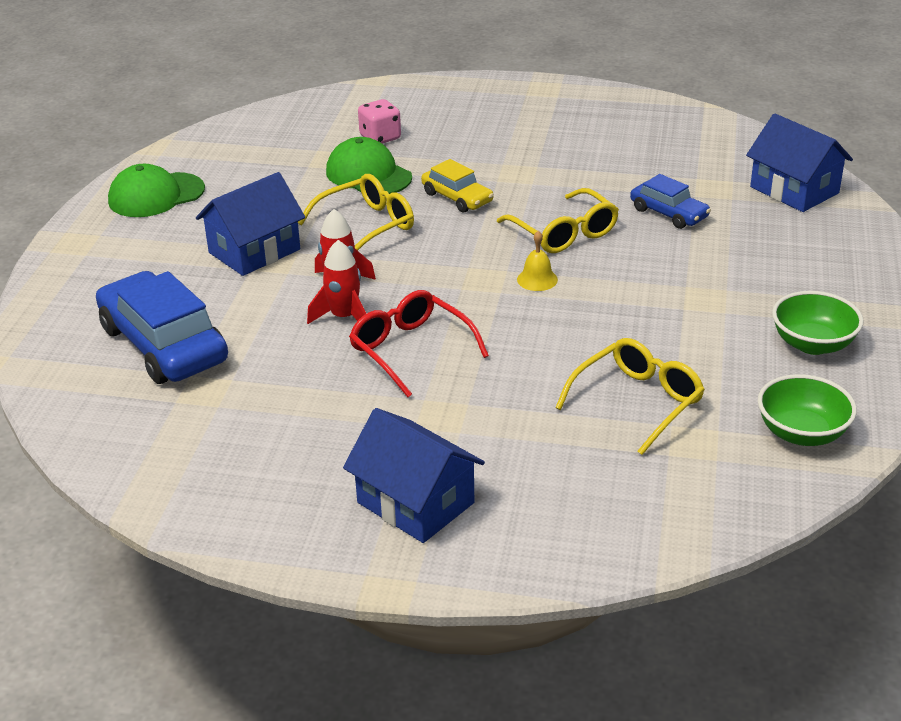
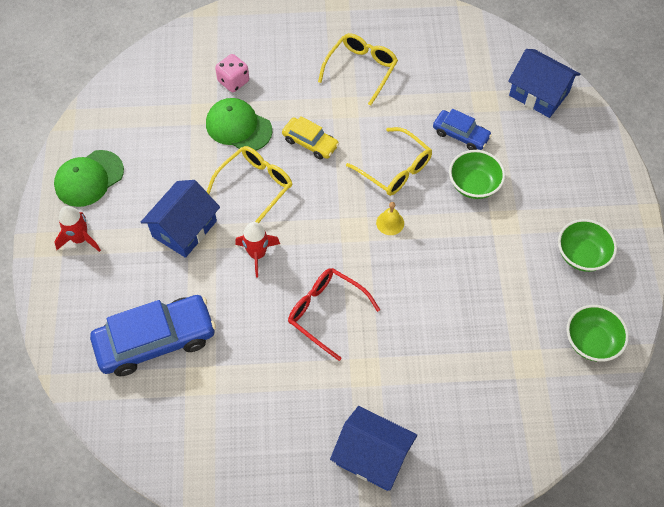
camera: 15 degrees left, 25 degrees up
blue car [96,271,228,384] -> blue car turned 120 degrees clockwise [90,295,216,376]
red rocket [307,240,367,324] -> red rocket moved to [54,206,101,252]
yellow glasses [555,338,705,455] -> yellow glasses moved to [318,33,398,106]
none -> green bowl [449,150,505,199]

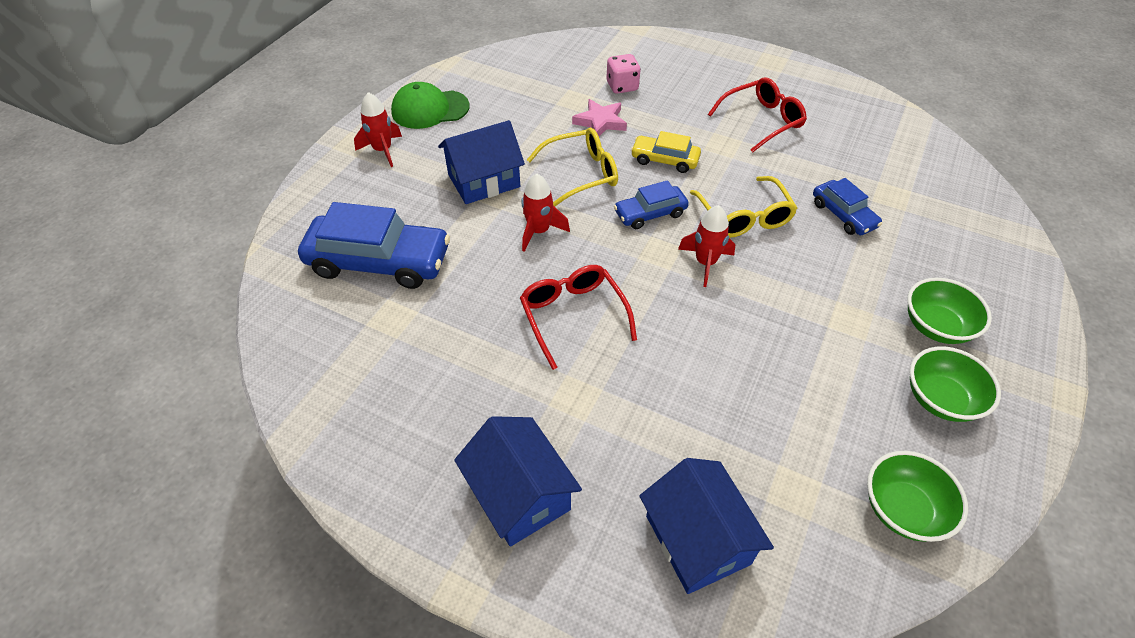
camera: 30 degrees right, 10 degrees down
green cap [206,98,273,151] -> pink star [572,99,627,136]
yellow car [282,116,339,160] -> yellow car turned 135 degrees clockwise [631,131,701,173]
yellow glasses [318,33,398,106] -> red glasses [708,77,807,153]
yellow bell [376,202,404,235] -> red rocket [678,205,735,287]
green bowl [449,150,505,199] -> green bowl moved to [907,278,992,344]
blue house [508,49,580,118] -> blue house moved to [639,458,774,594]
none -> blue car [614,180,689,229]

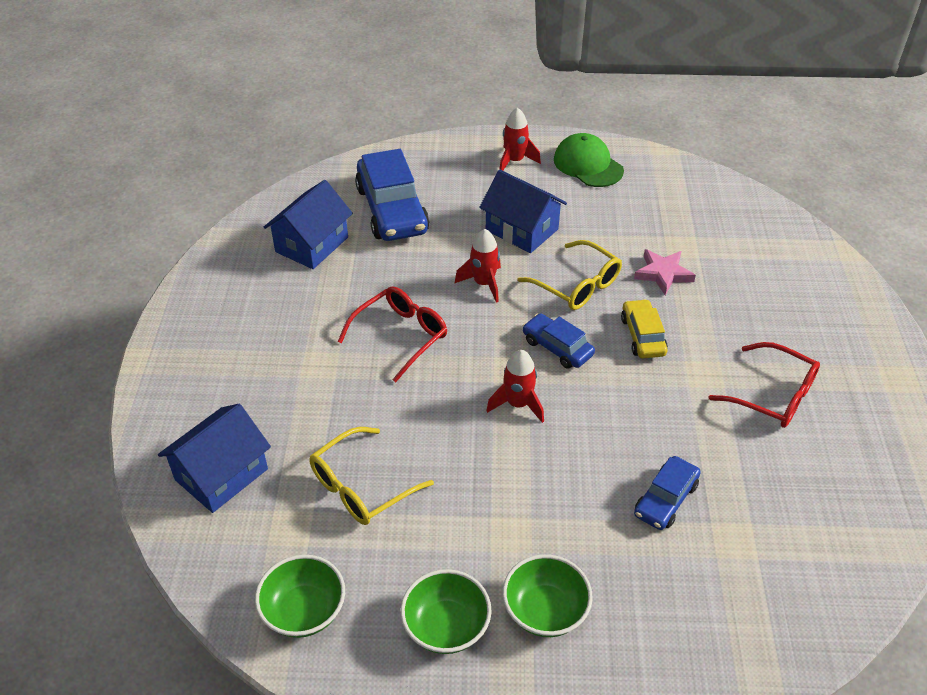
camera: 65 degrees right, 5 degrees down
blue house [454,416,582,547] -> blue house moved to [264,180,353,269]
pink dice [607,54,641,94] -> none
yellow glasses [690,176,797,238] -> yellow glasses moved to [309,427,434,525]

